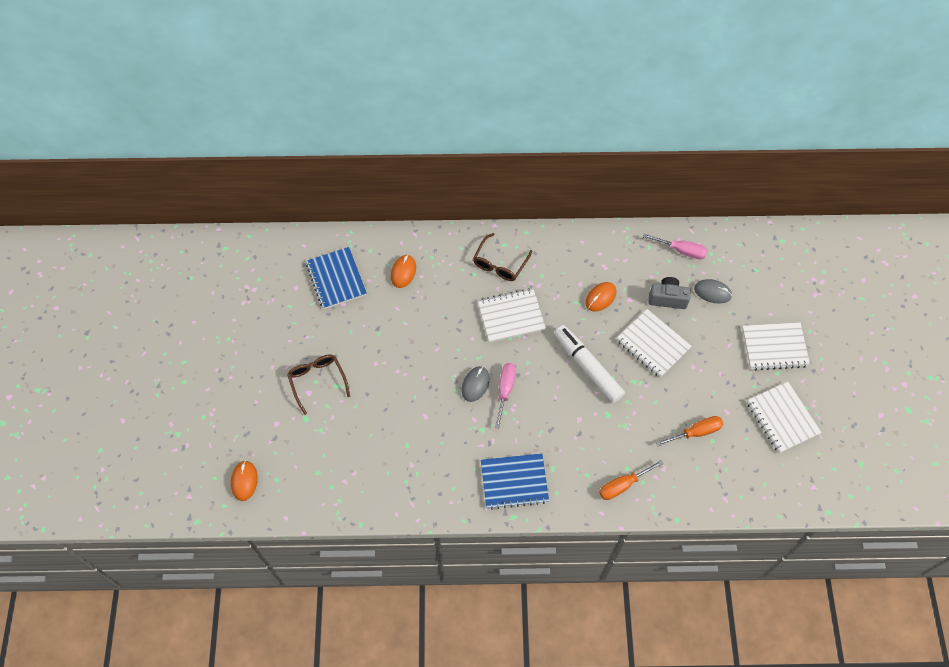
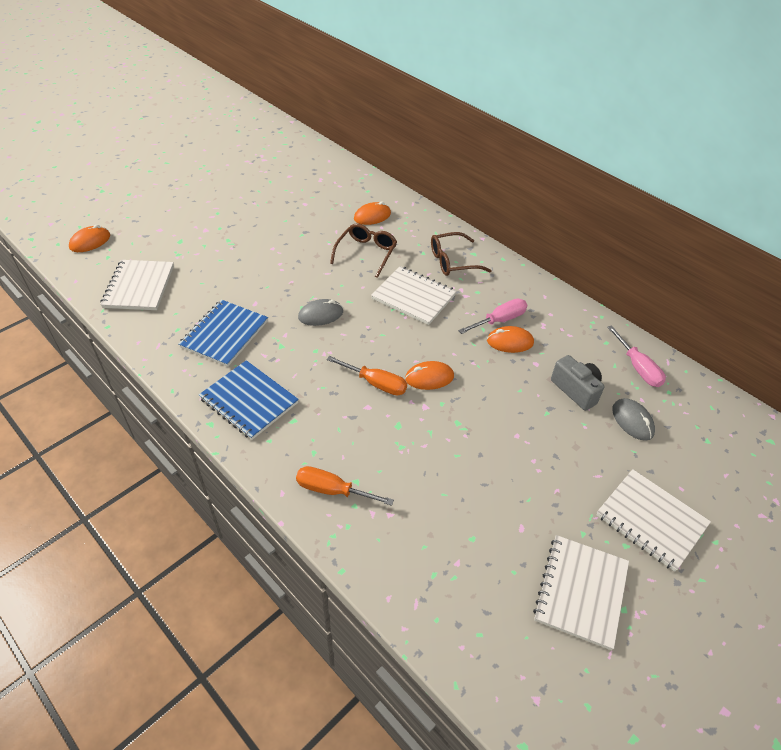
camera: 45 degrees right, 15 degrees down
brown glasses [287,354,350,415] -> brown glasses moved to [330,223,397,278]
blue notebook [306,247,367,309] -> blue notebook moved to [178,299,268,367]
pink screwdriver [495,363,516,428] -> pink screwdriver moved to [458,299,527,334]
white marker [554,325,625,403] -> orange mouse [405,361,454,390]
white notebook [616,309,692,378] -> white notebook moved to [100,260,174,310]
orange screwdriver [656,416,723,446] -> orange screwdriver moved to [327,356,407,395]

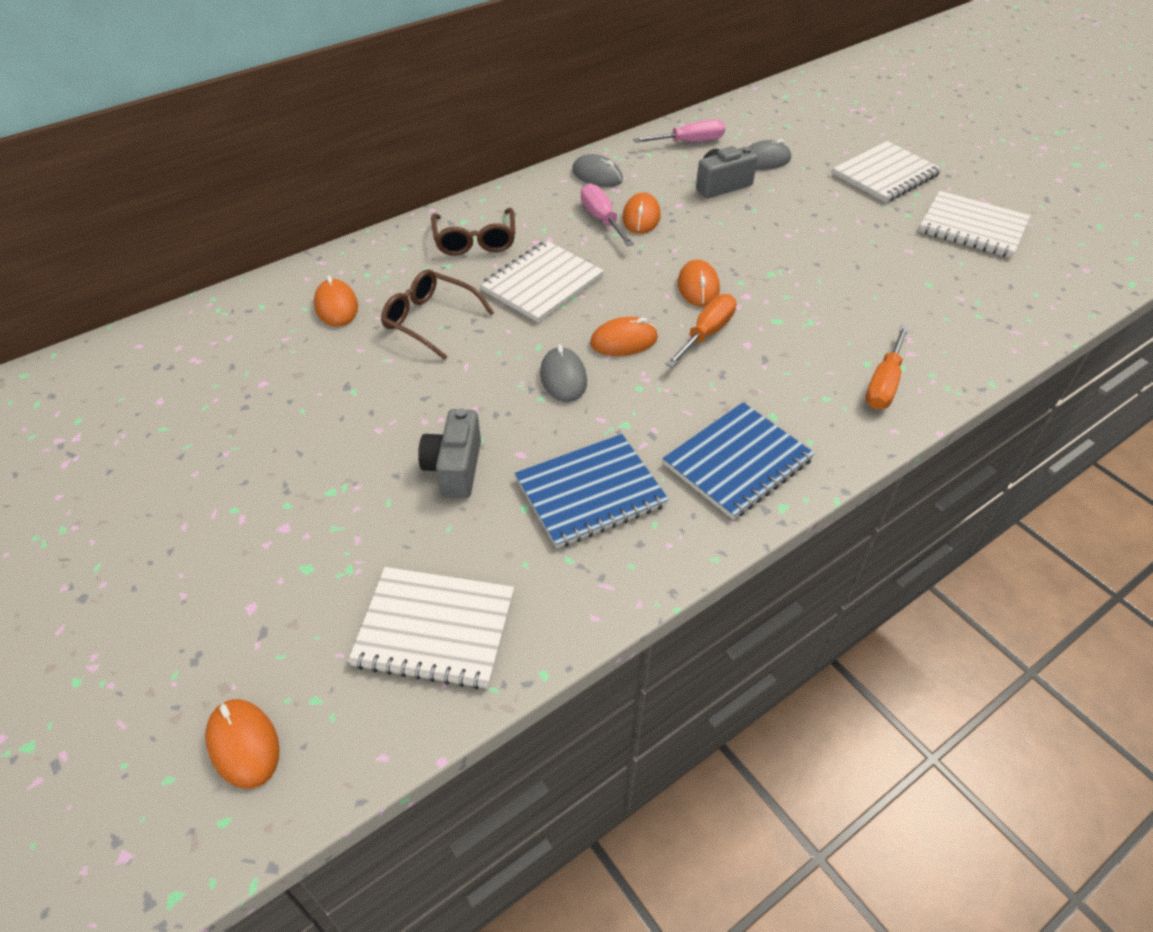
camera: 80 degrees left, 0 degrees up
blue notebook [178,299,268,367] -> blue notebook turned 60 degrees counterclockwise [515,434,669,548]
none -> grey camera [418,409,481,498]
none -> grey mouse [572,154,623,187]
none -> orange mouse [590,317,658,356]

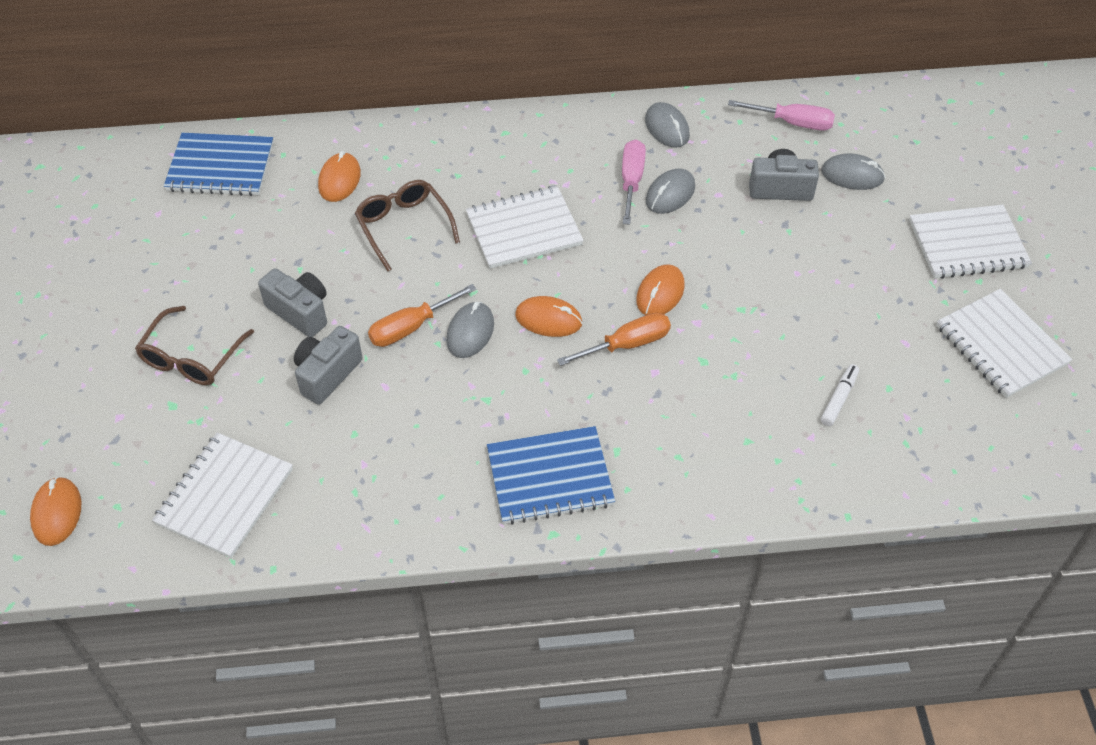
camera: 30 degrees right, 5 degrees up
white notebook [348,567,514,690] -> white notebook turned 75 degrees clockwise [152,433,293,558]
brown glasses [431,208,515,256] -> brown glasses moved to [135,306,254,385]
blue notebook [515,434,669,548] -> blue notebook moved to [164,133,273,196]
orange mouse [622,192,661,234] -> grey mouse [646,168,695,214]
orange screwdriver [865,325,909,410] -> orange screwdriver moved to [368,284,476,347]
none -> grey camera [258,268,327,337]
none -> white marker [821,364,859,426]

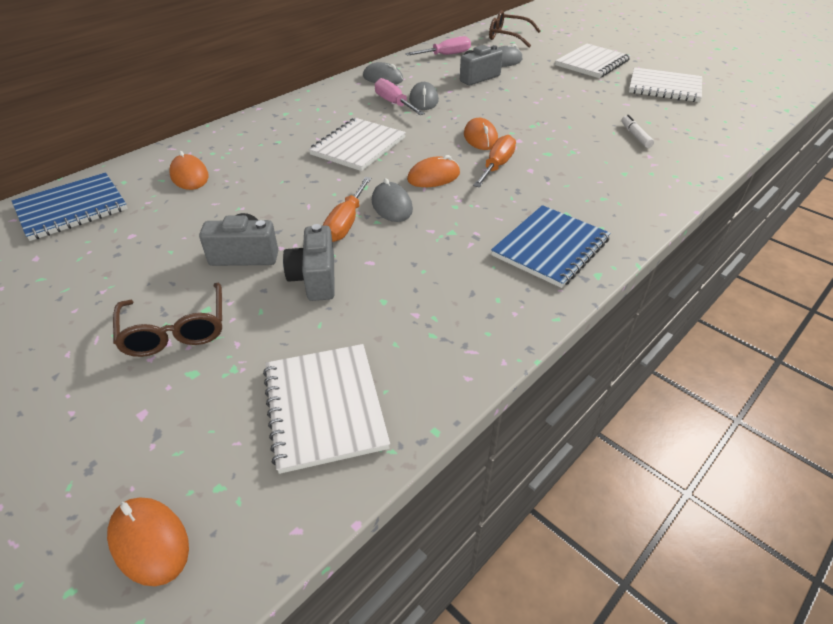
camera: 40 degrees left, 10 degrees down
brown glasses [355,180,460,271] -> brown glasses moved to [489,10,541,48]

